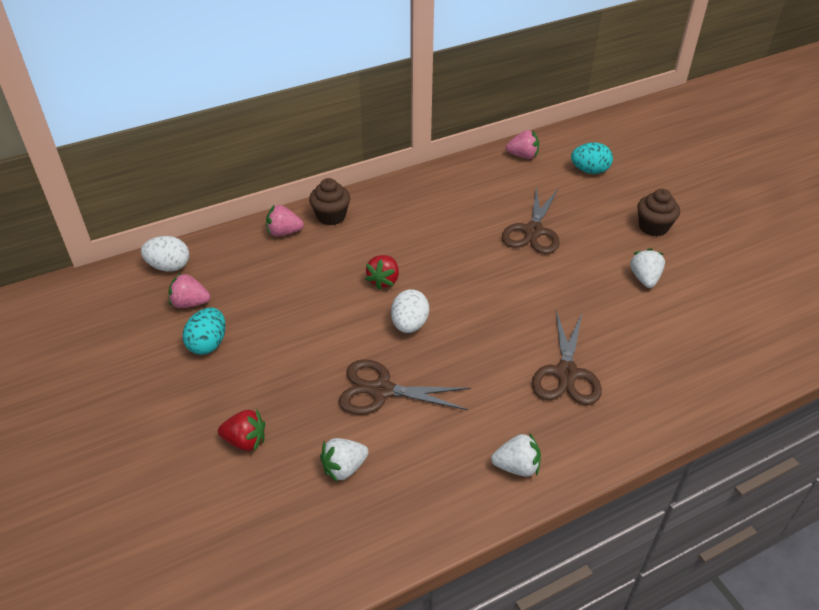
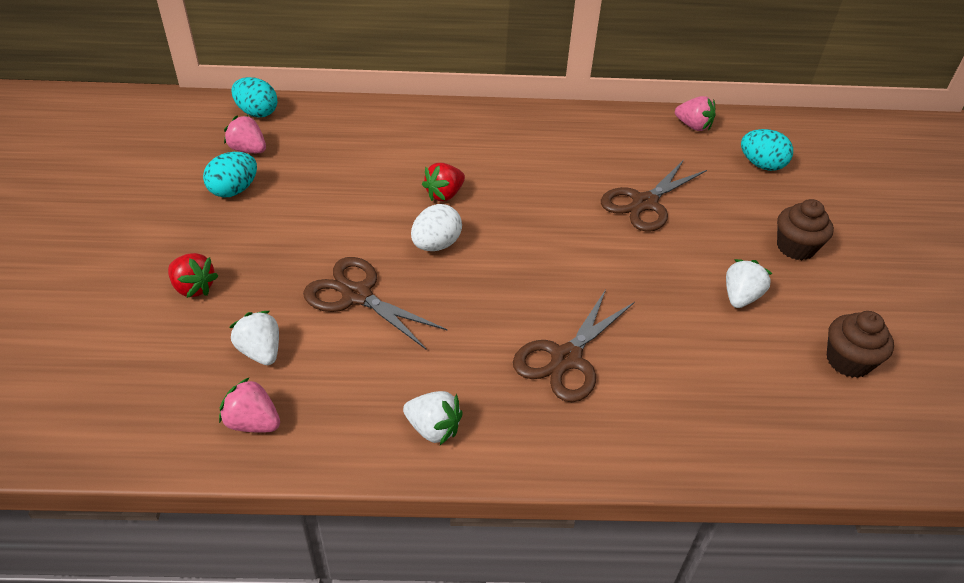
camera: 25 degrees right, 0 degrees up
white egg [141,236,189,272] -> turquoise egg [231,77,277,118]
pink strawberry [266,204,304,236] -> pink strawberry moved to [219,377,280,433]
brown cupcake [309,178,350,225] -> brown cupcake moved to [827,311,894,378]
white strawberry [320,438,369,483] -> white strawberry turned 60 degrees clockwise [229,311,279,365]

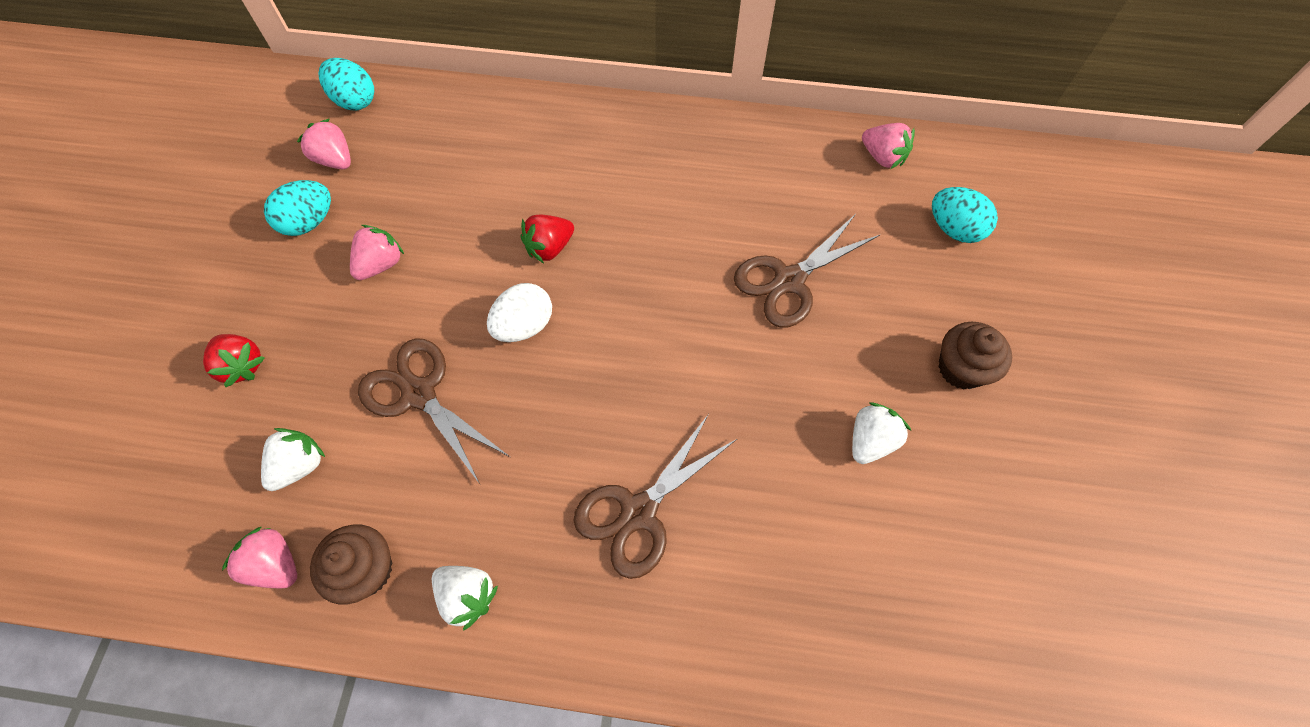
camera: 10 degrees right, 20 degrees up
white strawberry [229,311,279,365] -> white strawberry turned 60 degrees clockwise [261,428,325,491]
brown cupcake [827,311,894,378] -> brown cupcake moved to [310,525,392,604]
none -> pink strawberry [350,225,404,280]

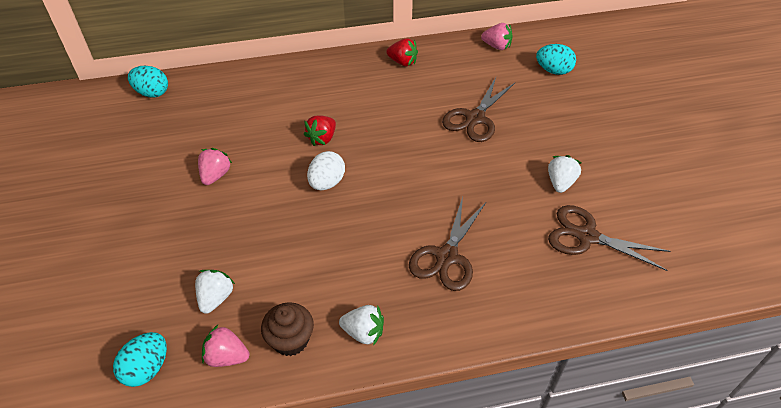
camera: 20 degrees left, 15 degrees down
red strawberry [203,334,265,387] -> red strawberry moved to [386,38,418,66]
turquoise egg [264,180,331,236] -> turquoise egg moved to [113,332,167,387]
pink strawberry [297,119,351,169] -> none
brown scissors [358,338,510,484] -> brown scissors moved to [548,205,671,271]
brown cupcake [939,322,1012,390] -> none

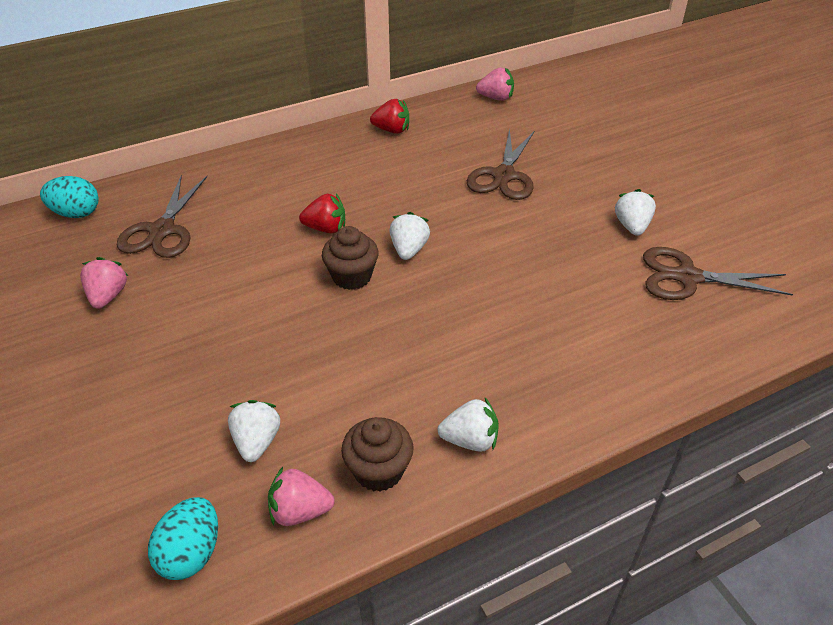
camera: 15 degrees left, 5 degrees down
pink strawberry [198,148,232,185] -> pink strawberry moved to [80,257,128,309]
red strawberry [304,115,336,146] -> red strawberry turned 105 degrees counterclockwise [299,194,345,233]
white egg [307,151,345,190] -> brown cupcake [322,226,379,290]
brown scissors [409,197,486,291] -> brown scissors moved to [117,175,207,258]
turquoise egg [536,44,576,75] -> none
none -> white strawberry [389,212,430,260]

